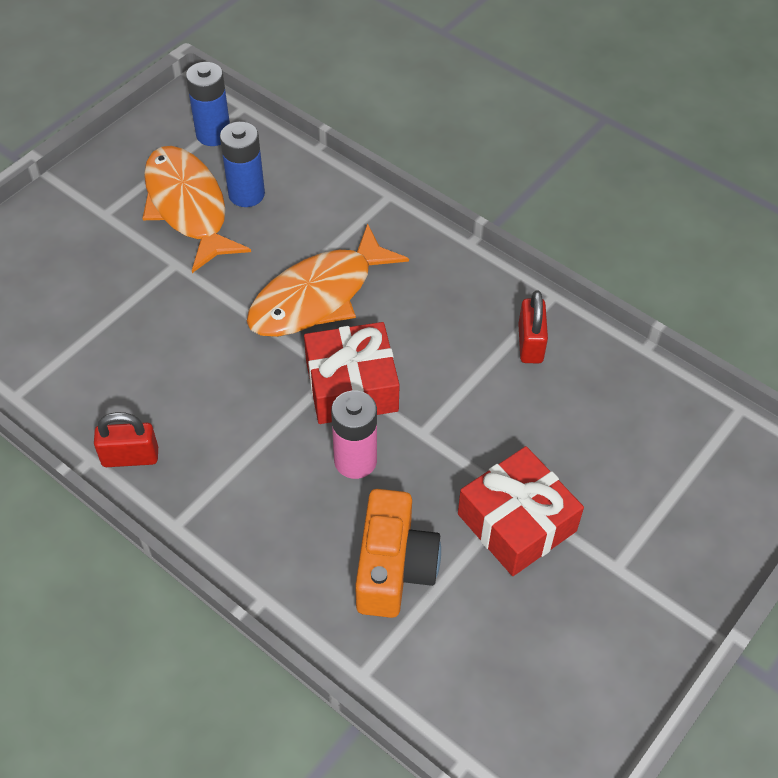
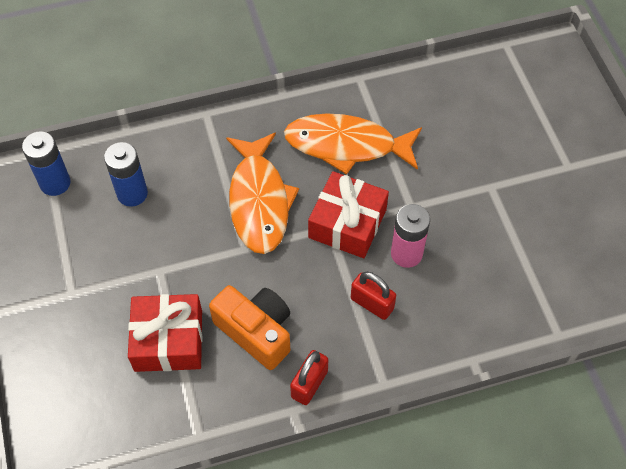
camera: 55 degrees left, 5 degrees up
orange fish [142,146,251,273] -> orange fish moved to [284,113,422,175]
orange camera [355,489,441,618] -> orange camera moved to [209,285,290,370]
red gift [458,446,584,576] -> red gift moved to [128,294,203,372]
red padlock [518,291,548,363] -> red padlock moved to [351,272,396,320]

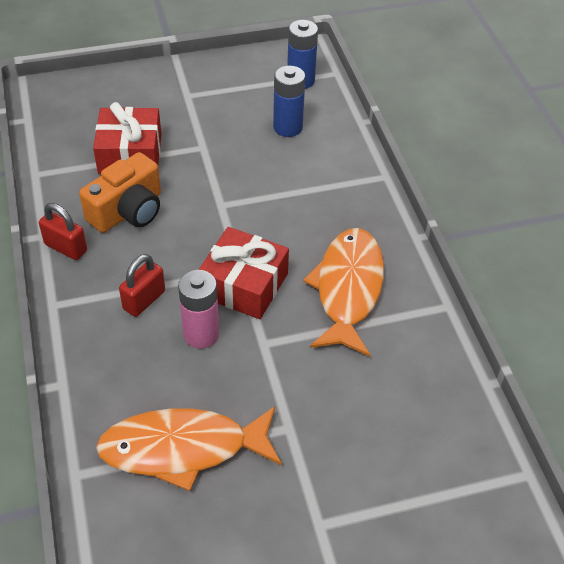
camera: 90 degrees right, 10 degrees down
orange fish [226,133,299,254] -> orange fish moved to [96,406,282,491]

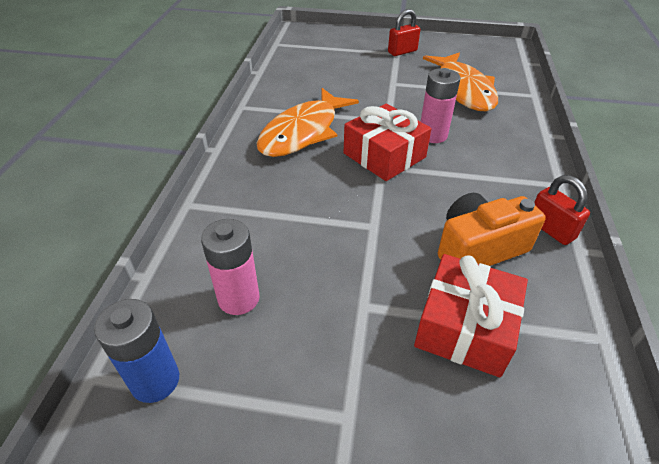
camera: 155 degrees left, 5 degrees down
orange fish [96,406,282,491] -> orange fish turned 60 degrees clockwise [423,53,498,112]
red padlock [119,254,165,317] -> red padlock moved to [388,9,420,56]
blue battery [273,66,305,137] -> pink battery [201,219,260,315]

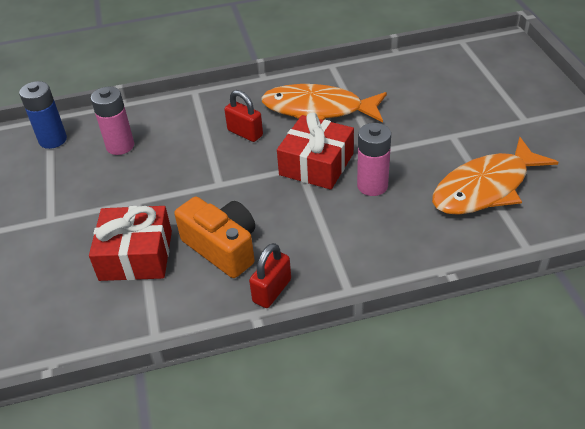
camera: 70 degrees right, 0 degrees up
red padlock [388,9,420,56] -> red padlock moved to [224,90,263,142]

